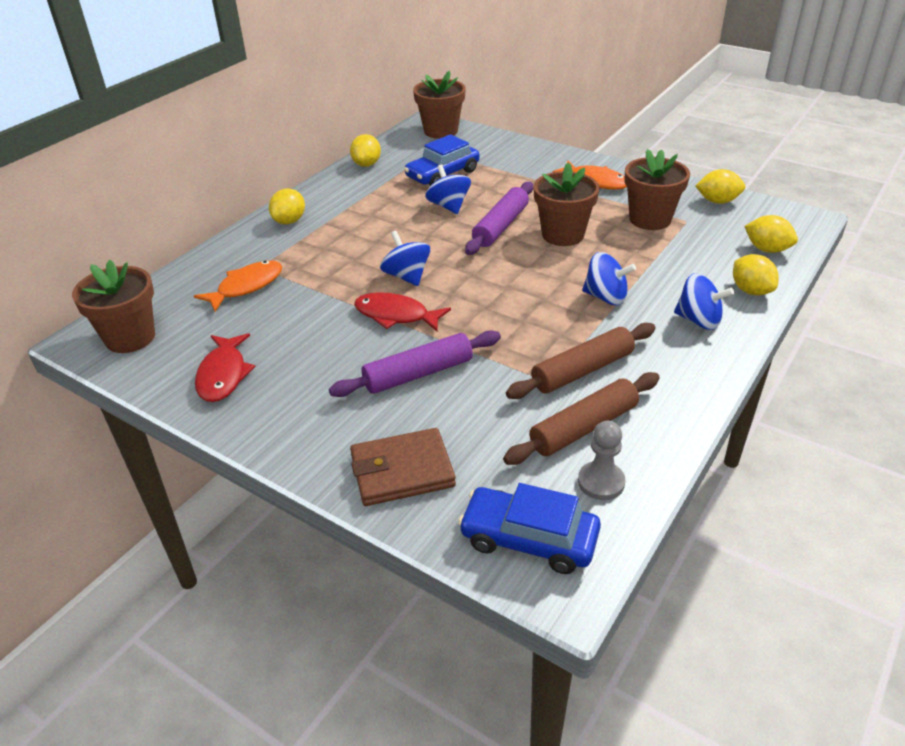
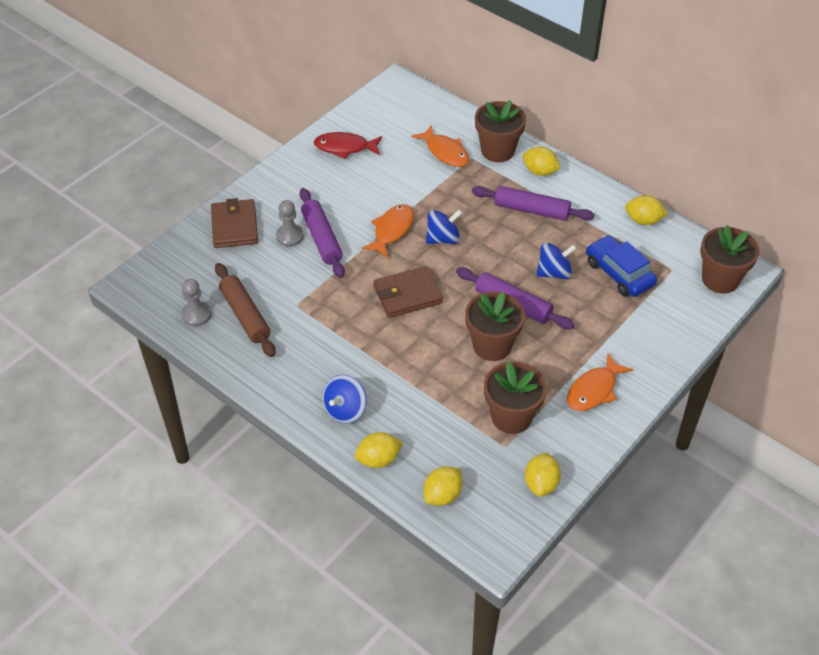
camera: 95 degrees right, 10 degrees up
brown flower pot [72,260,155,353] -> brown flower pot moved to [475,100,526,162]
red fish [354,292,451,332] -> orange fish [362,204,414,258]
blue car [458,483,601,574] -> none
brown rolling pin [506,323,656,399] -> none
blue spinning top [582,252,636,305] -> none
none -> grey pawn [276,200,304,247]
none -> brown wallet [373,266,443,318]
none -> purple rolling pin [472,186,595,221]

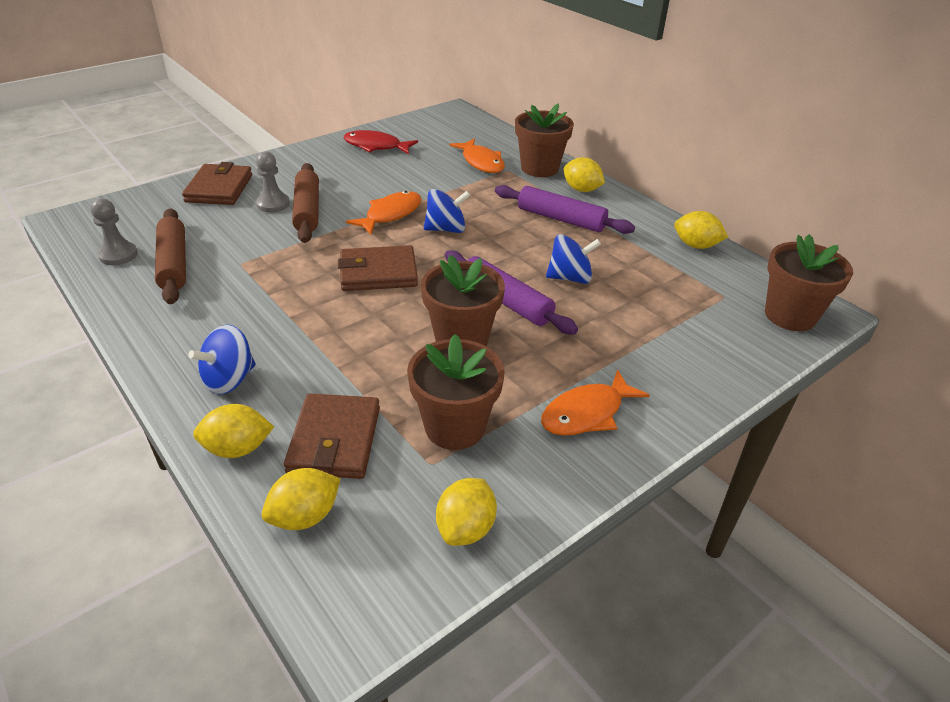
camera: 10 degrees right, 10 degrees down
purple rolling pin [299,188,345,278] -> brown rolling pin [292,163,319,243]
blue car [586,235,657,297] -> none
none -> brown wallet [284,393,380,479]

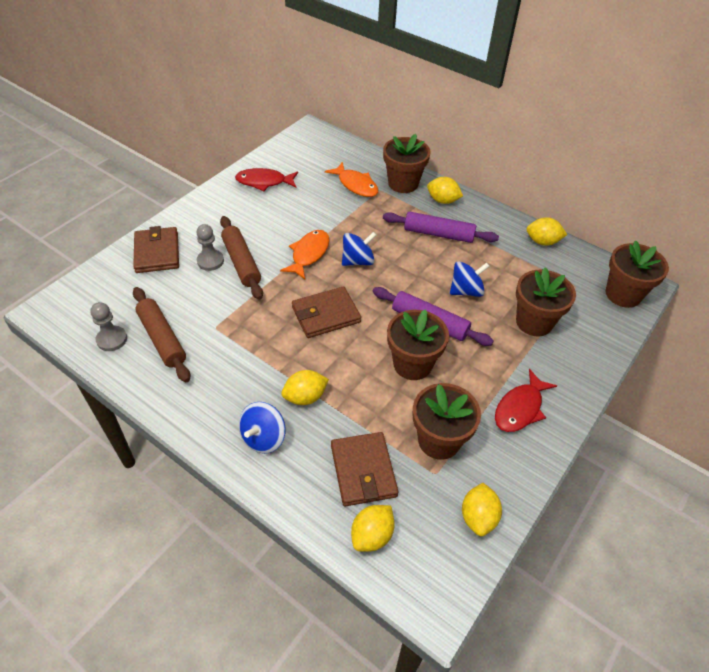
camera: 15 degrees left, 10 degrees up
yellow lemon [193,404,274,458] -> yellow lemon moved to [281,370,329,405]
orange fish [541,369,650,436] -> red fish [495,369,557,432]
none -> brown flower pot [516,267,576,336]

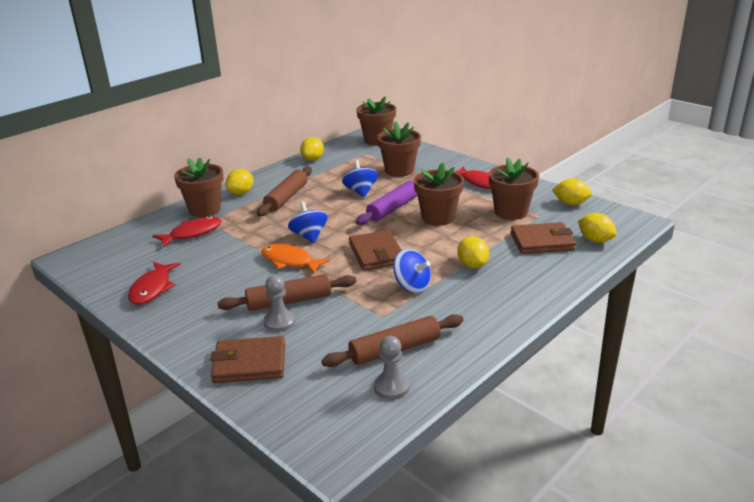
camera: 80 degrees left, 20 degrees down
blue spinning top [239,402,286,454] -> blue spinning top moved to [393,249,431,293]
orange fish [325,162,378,197] -> red fish [153,216,222,247]
purple rolling pin [383,212,499,243] -> brown rolling pin [257,167,312,216]

